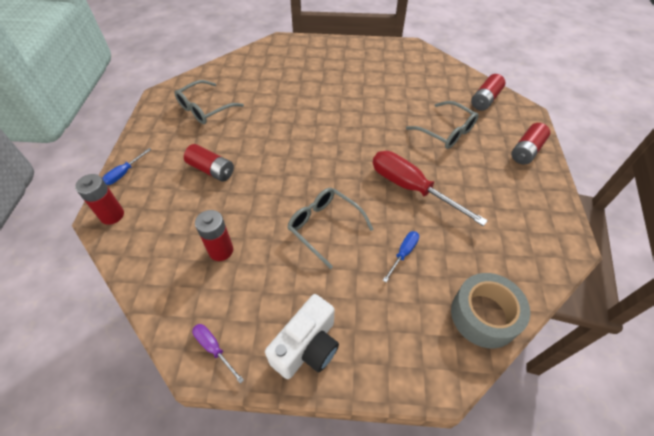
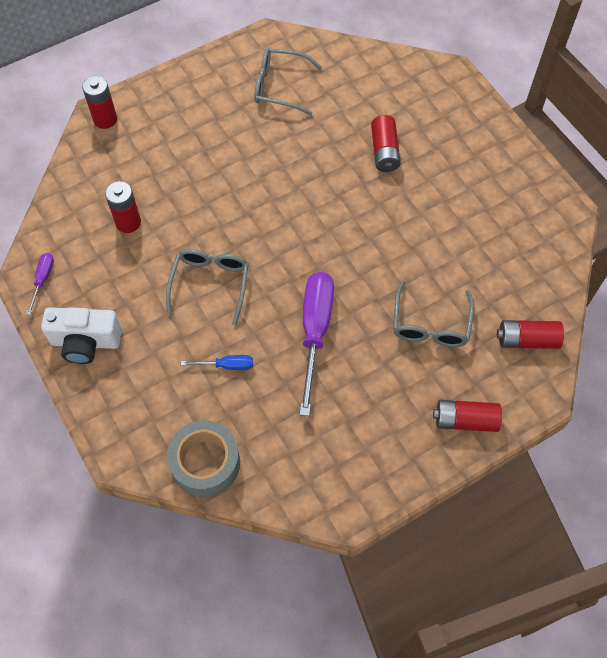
camera: 55 degrees right, 10 degrees up
blue screwdriver [102,148,151,185] -> none
red battery [184,144,234,182] -> red battery moved to [371,115,401,172]
red screwdriver [373,151,488,226] -> purple screwdriver [300,272,334,416]

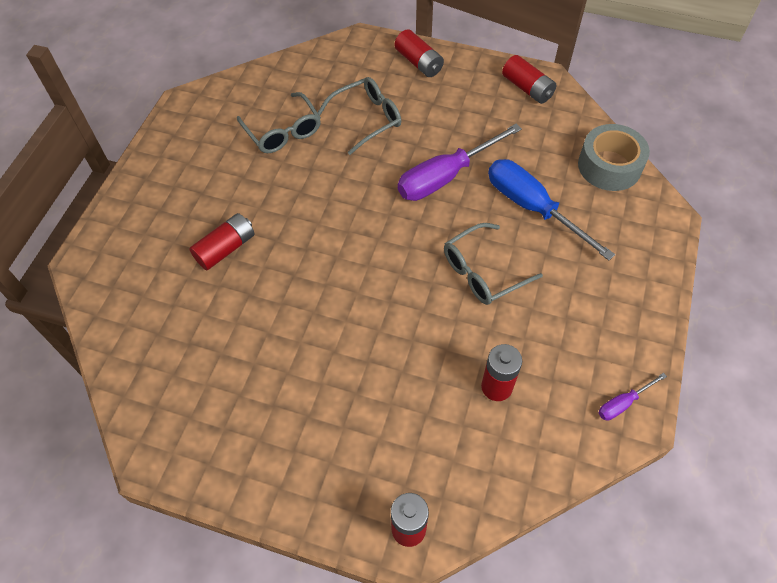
camera: 130 degrees left, 5 degrees down
white camera [41,307,122,364] -> none
blue screwdriver [181,355,253,370] -> blue screwdriver [488,159,615,261], size x2.14
grey glasses [254,48,322,115] -> grey glasses moved to [237,92,321,153]
red battery [497,320,564,349] -> red battery moved to [502,55,556,104]

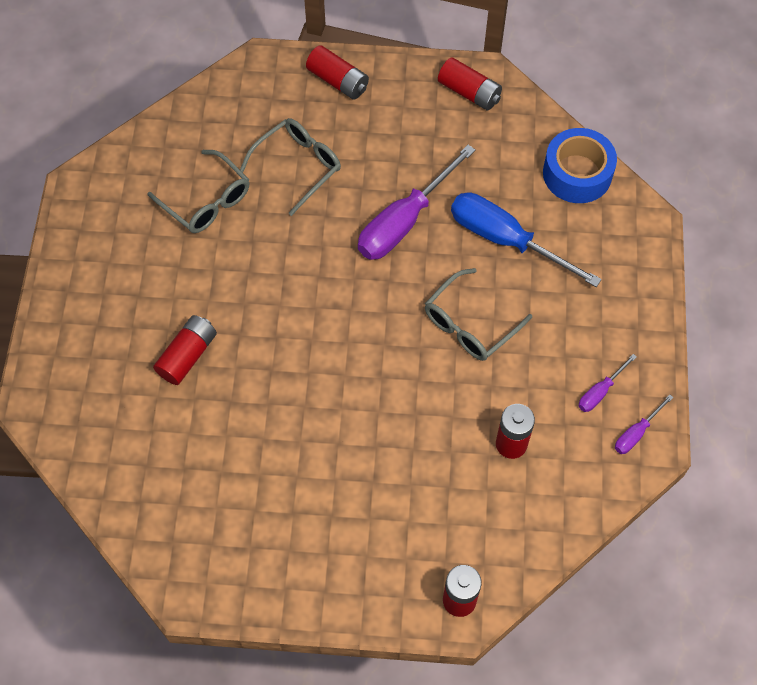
camera: 15 degrees left, 5 degrees up
grey tape [578,124,650,191] -> blue tape [543,128,617,203]
none -> purple screwdriver [579,354,637,412]

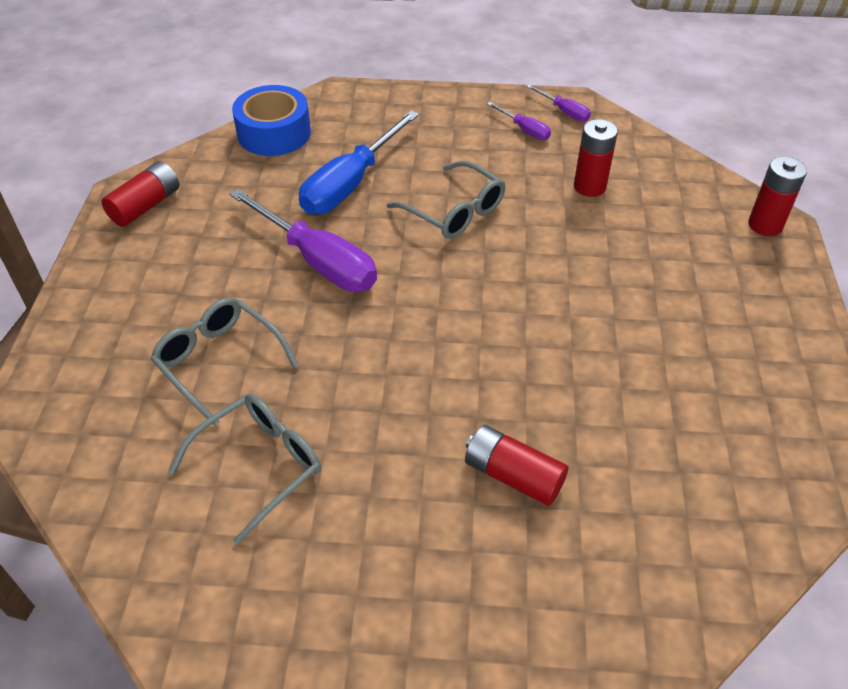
camera: 90 degrees left, 15 degrees down
red battery [306,45,369,99] -> none

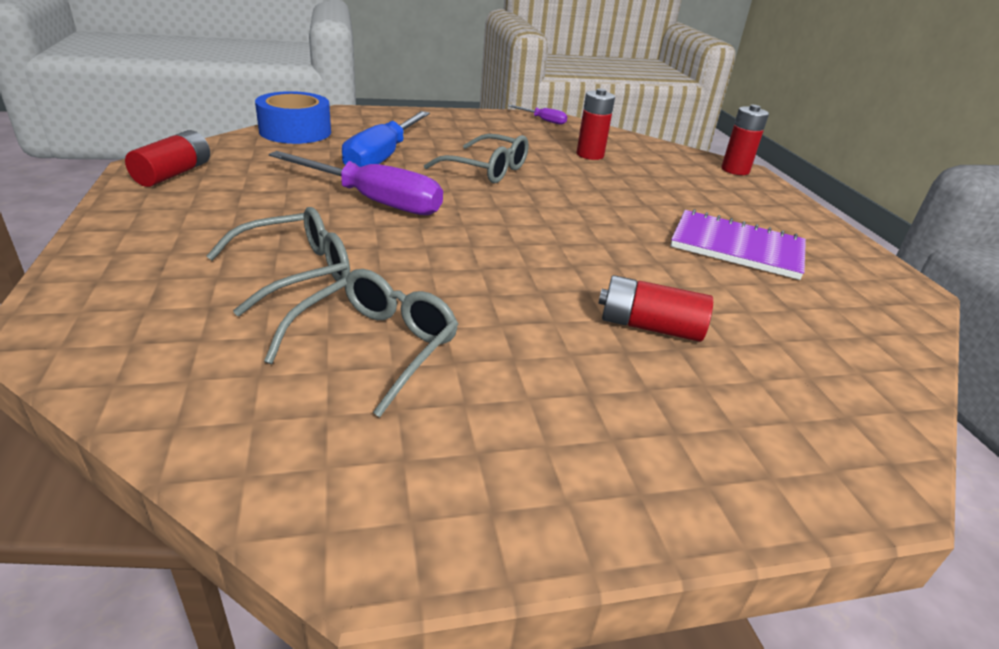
camera: 20 degrees left, 15 degrees down
grey glasses [151,298,299,426] -> grey glasses turned 120 degrees clockwise [207,207,350,316]
purple screwdriver [487,102,551,140] -> none
none -> purple notebook [670,209,806,280]

